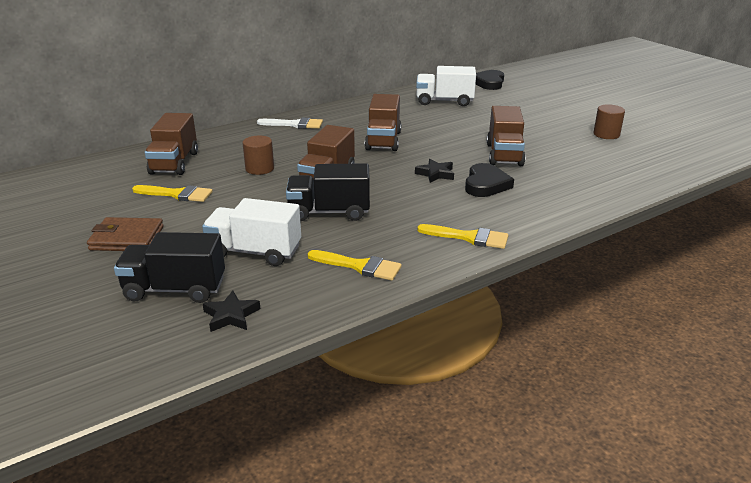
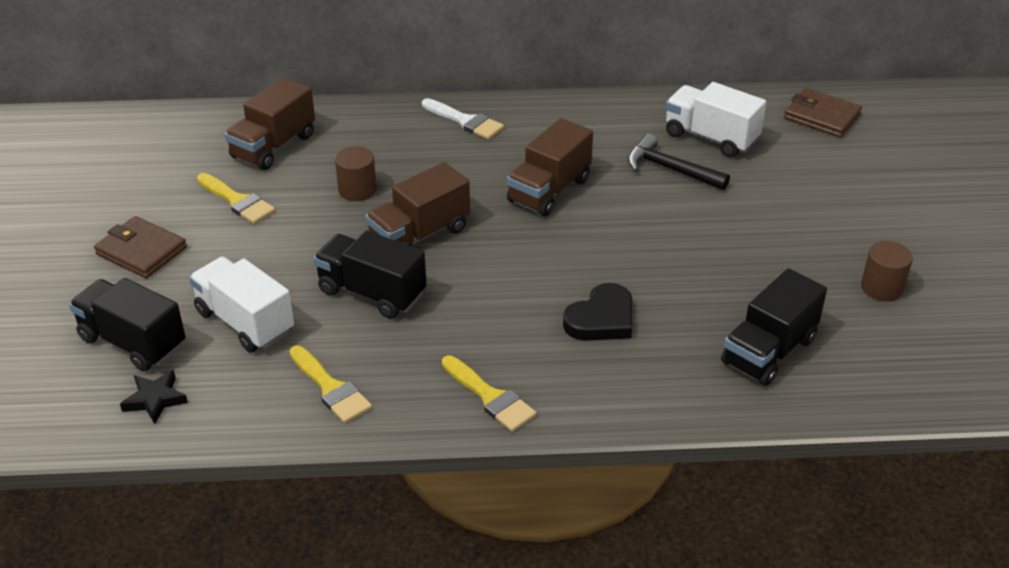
camera: 30 degrees right, 10 degrees up
black star [415,159,454,183] -> none
black heart [476,70,504,90] -> brown wallet [784,88,862,138]
brown truck [487,106,525,166] -> none
none -> black hammer [628,134,730,190]
none -> black truck [721,268,827,386]

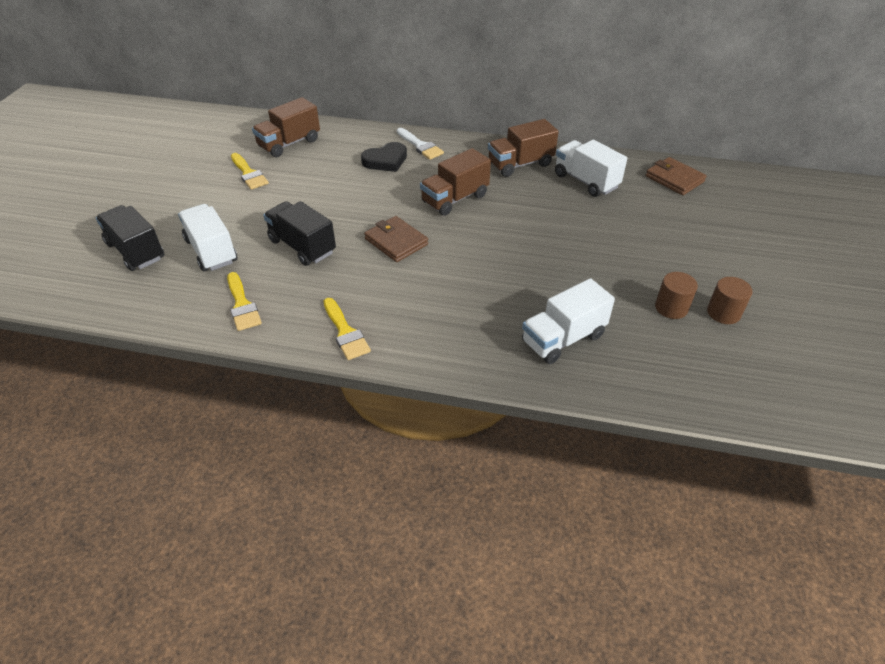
camera: 15 degrees right, 5 degrees up
brown wallet [94,216,187,278] -> brown wallet moved to [364,216,428,262]
black star [120,370,188,424] -> none
brown cylinder [335,146,377,201] -> brown cylinder moved to [707,277,752,324]
brown truck [365,162,470,247] -> brown truck moved to [488,119,559,177]
black heart [563,283,632,341] -> black heart moved to [361,142,407,172]
black hammer [628,134,730,190] -> none
black truck [721,268,827,386] -> white truck [522,278,615,364]

